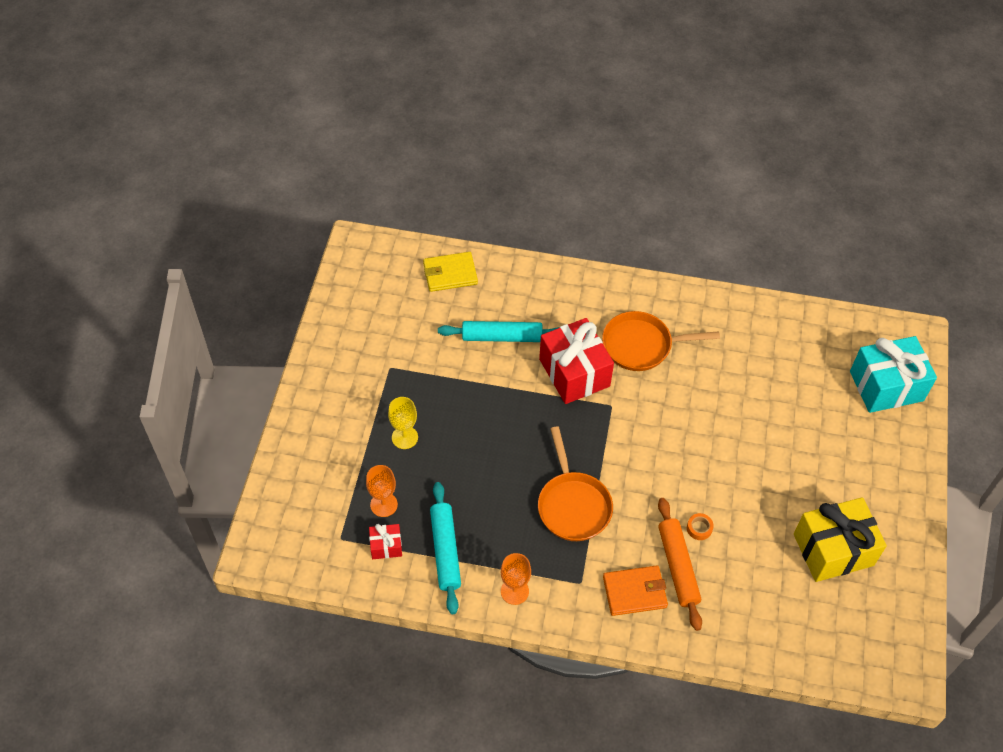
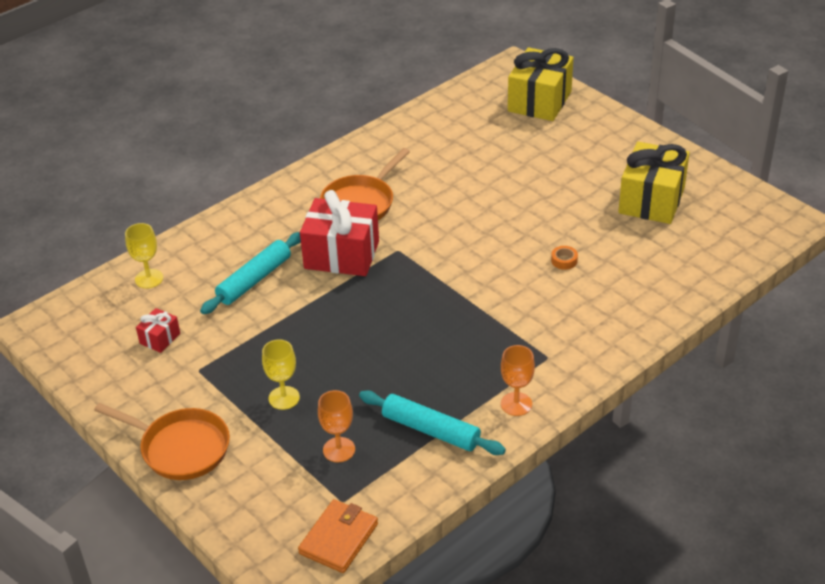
camera: 50 degrees left, 15 degrees down
red gift [369,524,402,559] -> red gift moved to [136,308,180,353]
yellow wallet [423,252,478,292] -> yellow goblet [125,223,163,288]
orange pan [538,427,613,541] -> orange pan moved to [94,403,230,480]
orange wallet [603,565,668,616] -> orange wallet moved to [298,499,378,573]
orange rolling pin [658,498,702,631] -> none
turquoise gift [850,336,937,413] -> yellow gift [508,47,574,121]

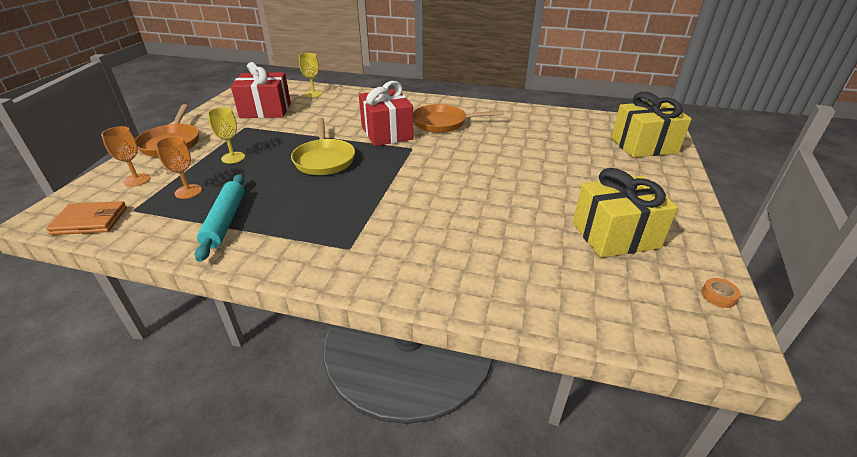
camera: 55 degrees right, 5 degrees down
red gift [136,308,180,353] -> red gift [231,62,291,118], size x2.15
turquoise rolling pin [200,232,301,314] -> none
orange goblet [501,345,535,416] -> orange goblet moved to [101,126,151,187]
orange tape [551,246,578,270] -> orange tape moved to [701,278,741,308]
none -> yellow pan [291,118,355,175]

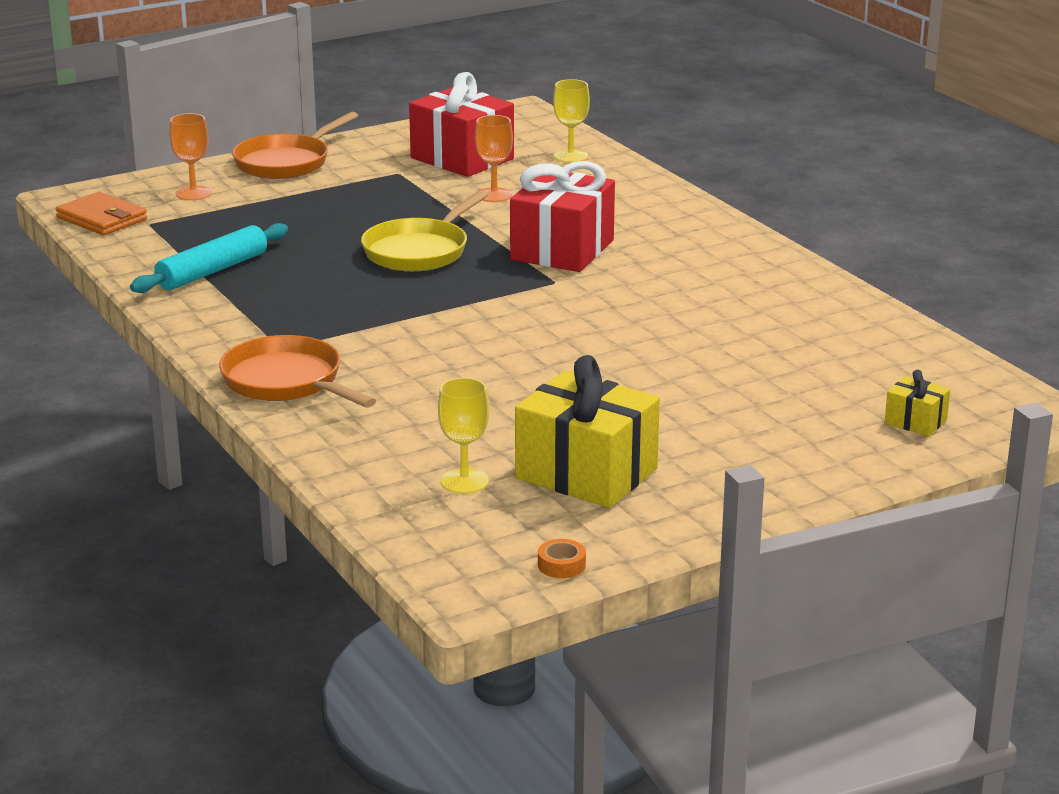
camera: 45 degrees right, 10 degrees down
orange goblet [156,136,202,199] -> orange goblet moved to [475,115,513,202]
yellow goblet [208,107,245,164] -> yellow goblet moved to [438,378,489,494]
orange pan [413,104,504,133] -> orange pan moved to [219,335,376,408]
yellow gift [611,92,692,158] -> yellow gift [885,370,950,436], size x0.46

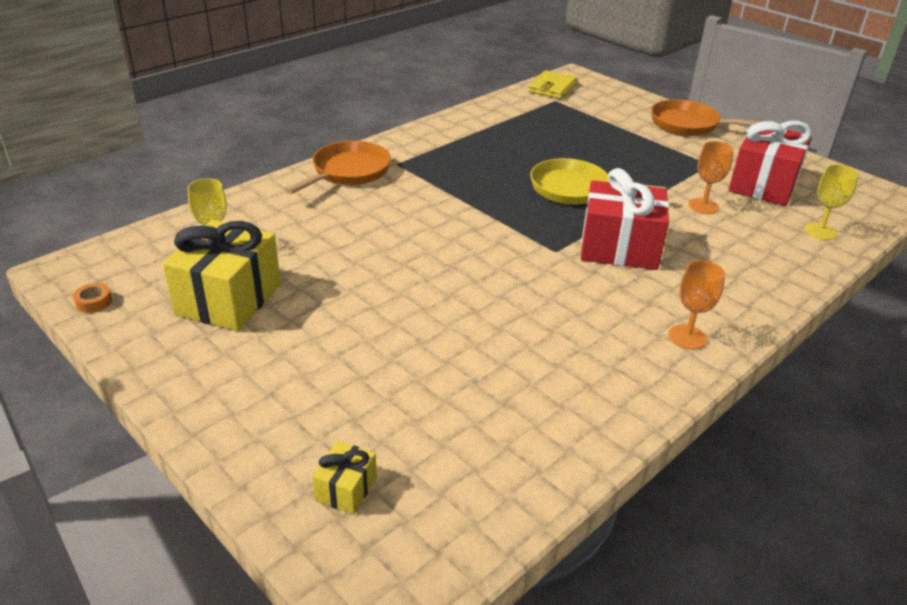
camera: 75 degrees right, 10 degrees up
orange wallet [56,192,147,235] -> yellow wallet [528,70,577,99]
turquoise rolling pin [130,223,288,293] -> none
orange goblet [169,113,212,200] -> orange goblet moved to [669,260,725,350]

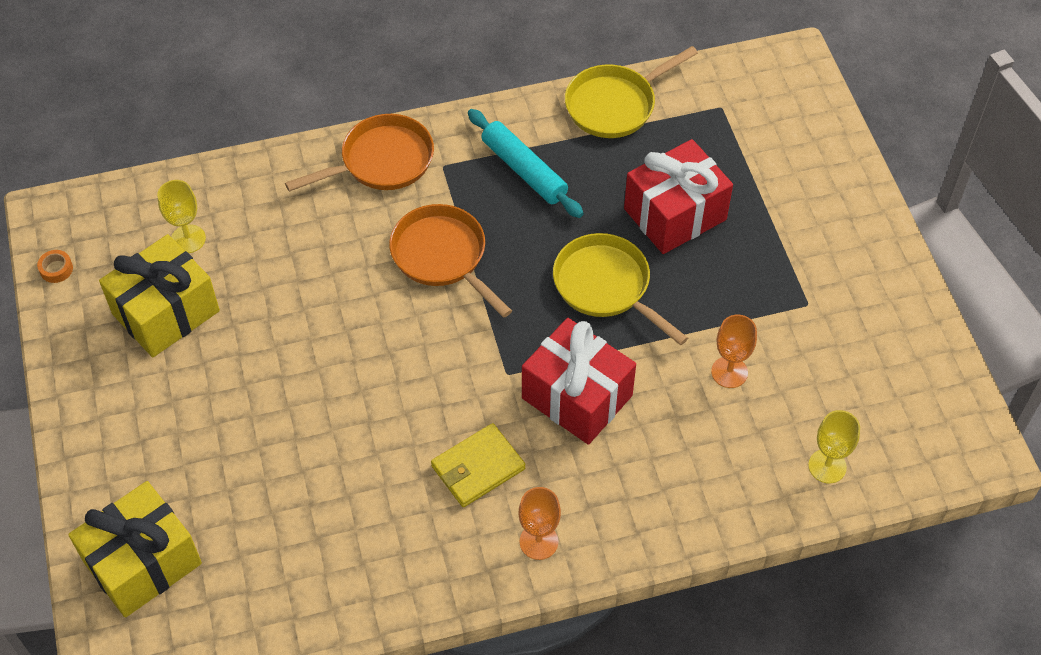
camera: 30 degrees right, 20 degrees up
yellow gift [312,441,377,515] -> yellow gift [68,481,202,617], size x2.15
yellow wallet [528,70,577,99] -> yellow wallet moved to [431,423,525,507]
orange pan [651,99,759,136] -> orange pan moved to [389,204,512,318]
red gift [728,121,812,206] -> red gift moved to [624,139,733,254]
none -> turquoise rolling pin [468,109,584,218]
none -> yellow pan [565,46,698,138]

